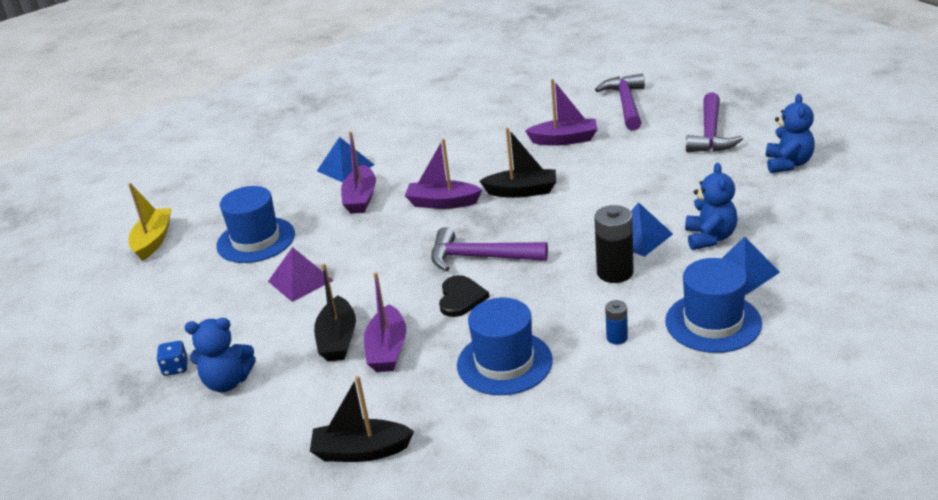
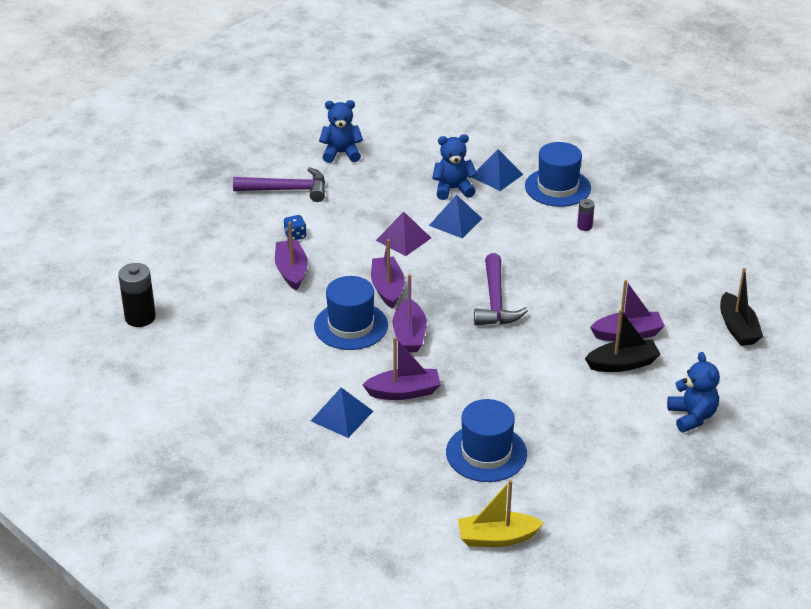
camera: 105 degrees left, 5 degrees up
blue dice [156,341,188,376] -> blue dice moved to [284,215,307,240]
purple pyramid [268,247,334,302] -> purple pyramid moved to [376,212,431,256]
black heart [439,275,489,317] -> none
blue hat [457,298,553,395] -> blue hat moved to [314,276,388,350]
black boat [480,128,556,198] -> purple boat [371,239,405,309]
black battery [594,205,634,283] -> black battery moved to [118,263,156,327]
purple hammer [595,74,645,131] -> none
blue battery [605,300,628,344] -> purple battery [577,199,595,231]

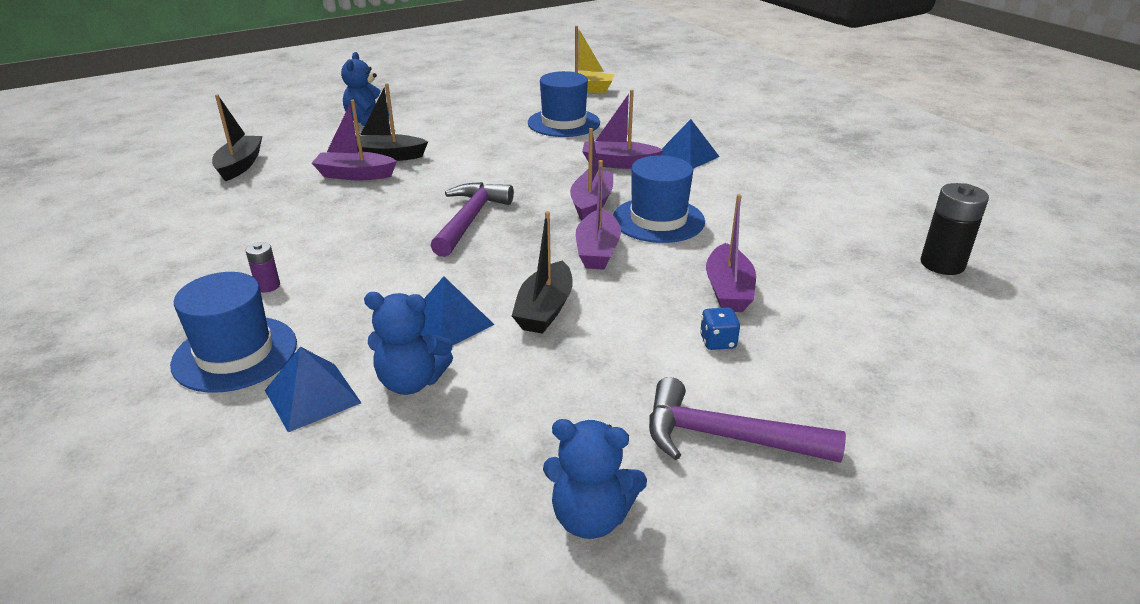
camera: 165 degrees left, 5 degrees down
purple pyramid [376,212,431,256] -> black boat [512,211,573,334]

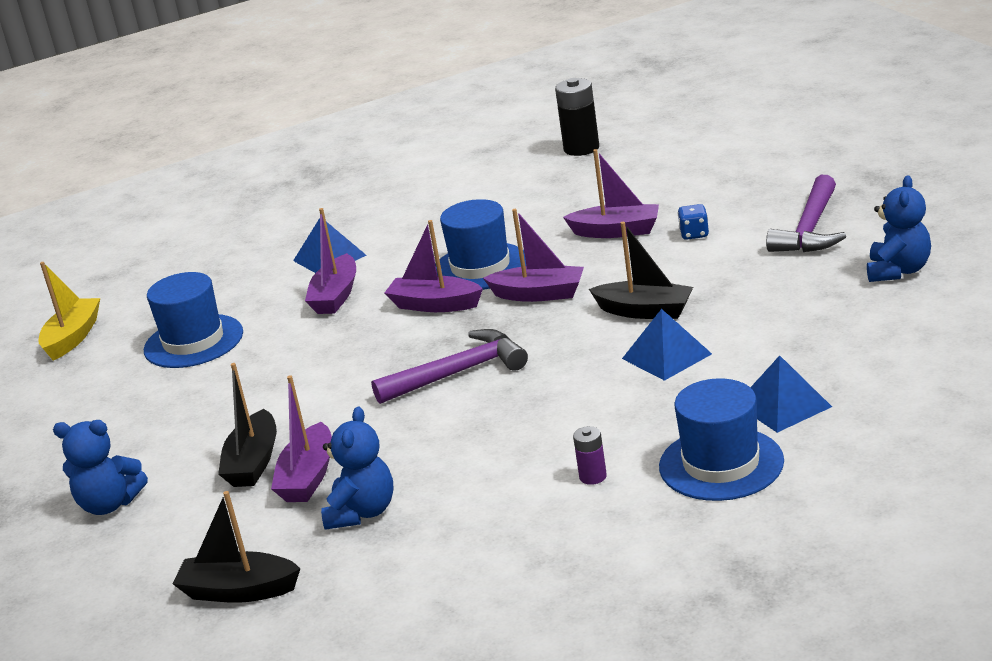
camera: 80 degrees left, 5 degrees down
blue teddy bear [364,292,453,395] -> blue teddy bear moved to [321,407,394,530]
purple hammer [430,182,514,257] -> purple hammer turned 135 degrees clockwise [371,329,528,404]

